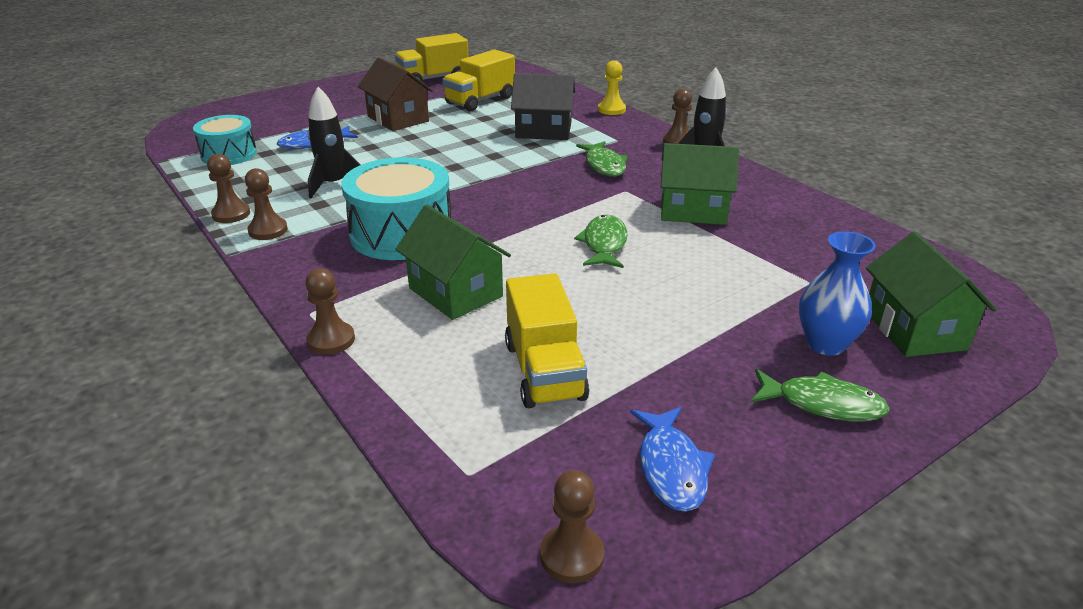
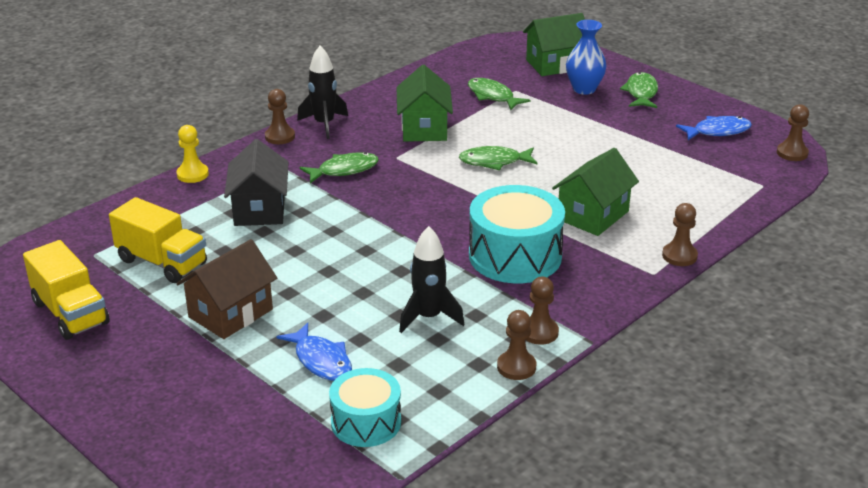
camera: 100 degrees left, 0 degrees up
yellow truck [505,273,589,408] -> none
none -> green fish [468,78,531,110]

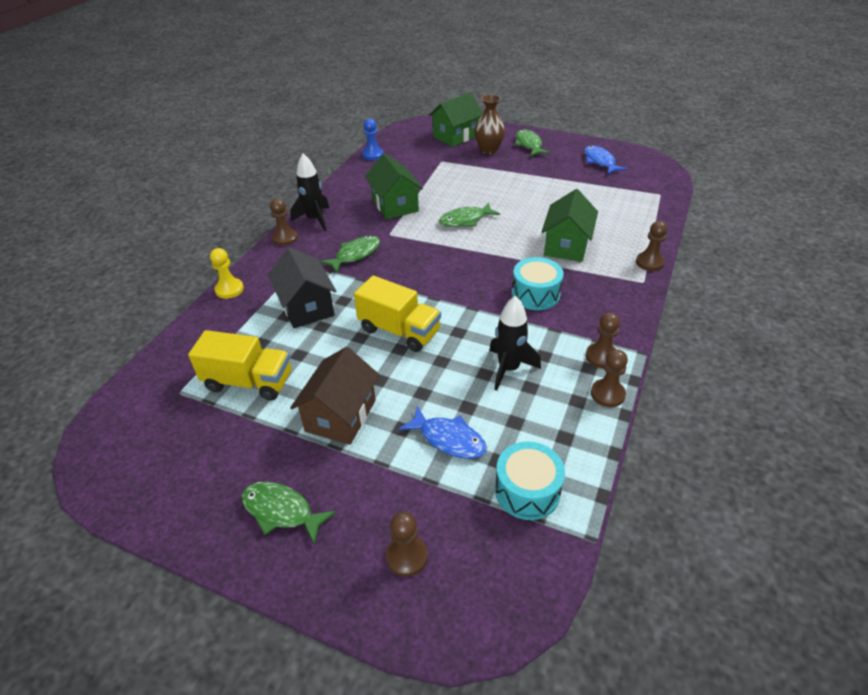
camera: 20 degrees left, 10 degrees up
yellow truck [23,240,110,340] -> yellow truck moved to [354,276,441,352]
green fish [468,78,531,110] -> green fish moved to [241,482,336,545]
turquoise drum [469,185,565,283] -> turquoise drum [512,257,564,310], size x0.63
blue vase [566,20,607,95] -> brown vase [474,94,505,154]
blue fish [676,116,752,140] -> blue fish turned 75 degrees counterclockwise [584,146,627,174]
brown pawn [777,104,809,161] -> brown pawn moved to [386,512,428,577]
none -> blue pawn [362,119,383,160]

